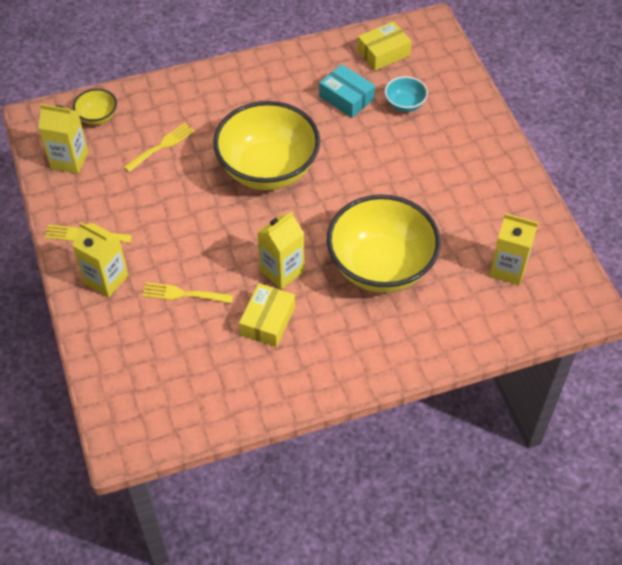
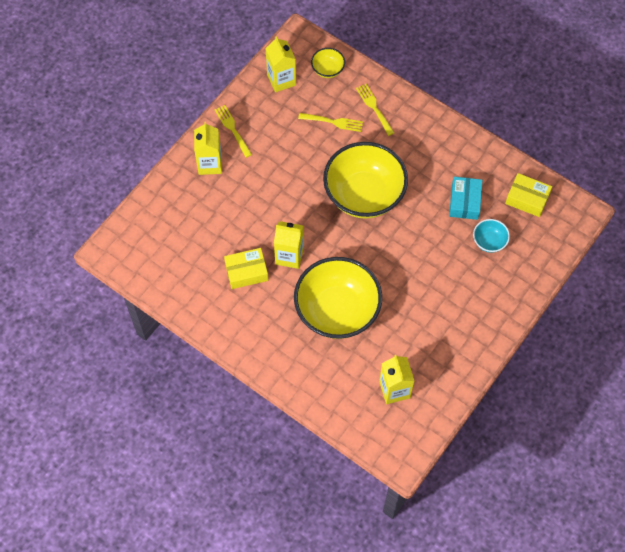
camera: 55 degrees right, 10 degrees up
yellow fork [142,282,233,303] -> yellow fork moved to [356,84,394,136]

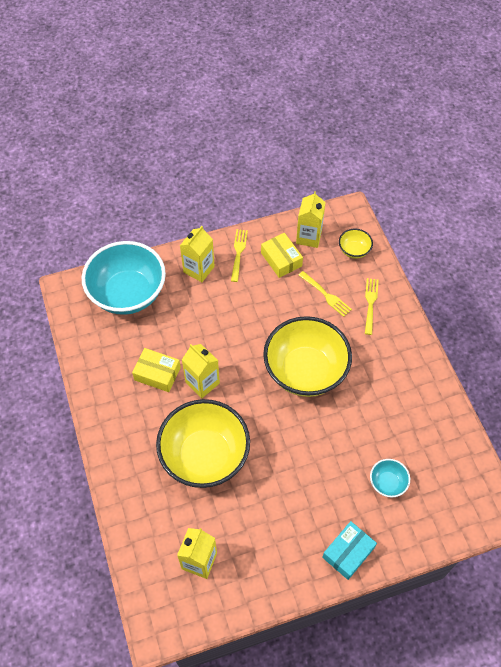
camera: 35 degrees right, 5 degrees down
turquoise box [449,177,482,220] -> turquoise box moved to [322,521,377,580]
yellow box [505,173,552,217] -> yellow box moved to [261,233,303,278]
none -> turquoise bowl [82,241,166,315]

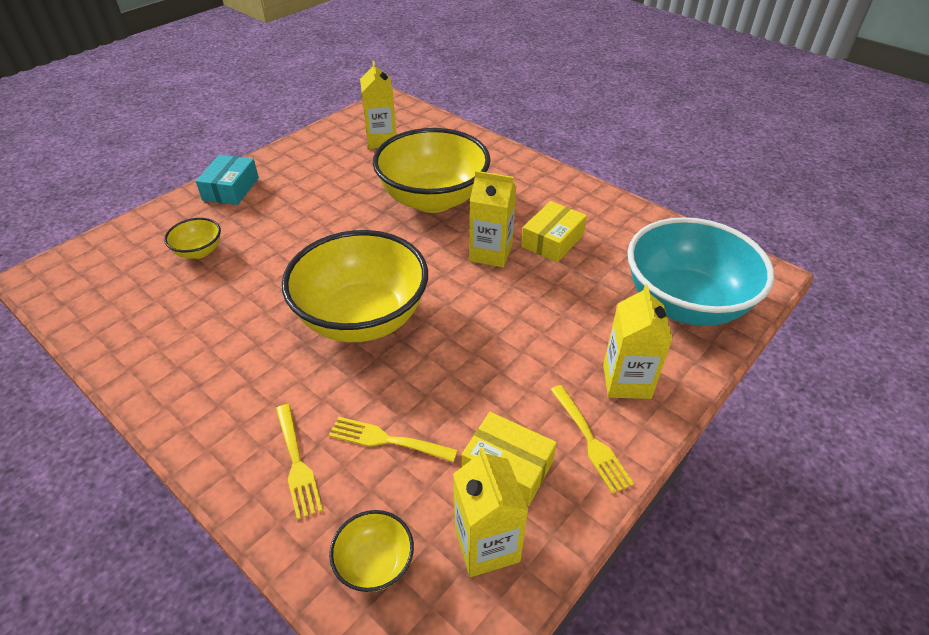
camera: 150 degrees right, 15 degrees down
yellow box [132,348,181,392] -> yellow box turned 45 degrees counterclockwise [521,201,587,263]
turquoise bowl [370,459,410,497] -> yellow bowl [164,218,221,259]

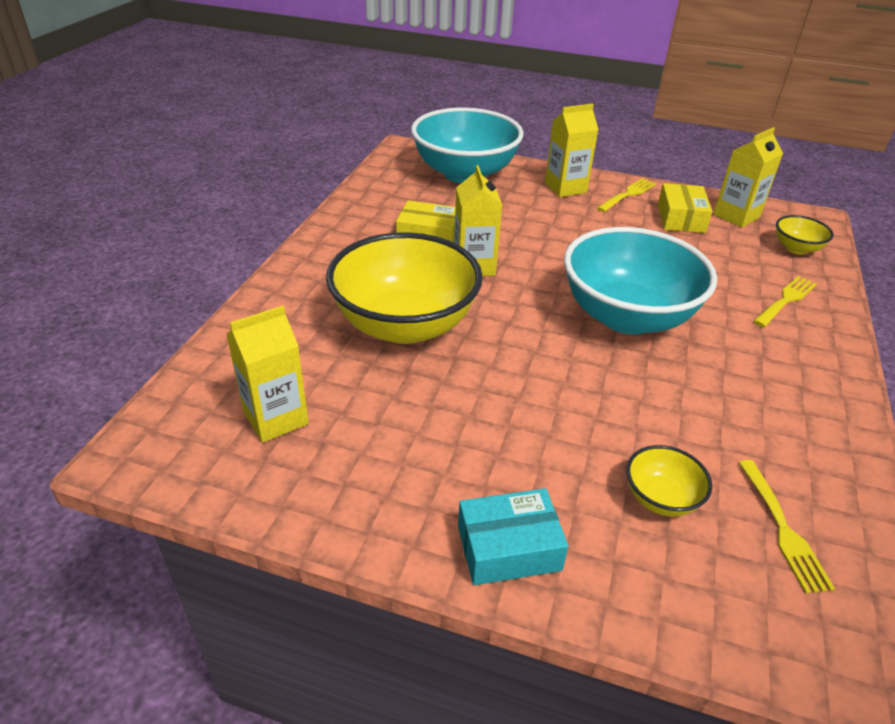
camera: 115 degrees left, 5 degrees down
yellow bowl [282,230,428,342] -> turquoise bowl [564,227,717,334]
yellow fork [329,416,458,462] -> yellow fork moved to [738,460,835,593]

